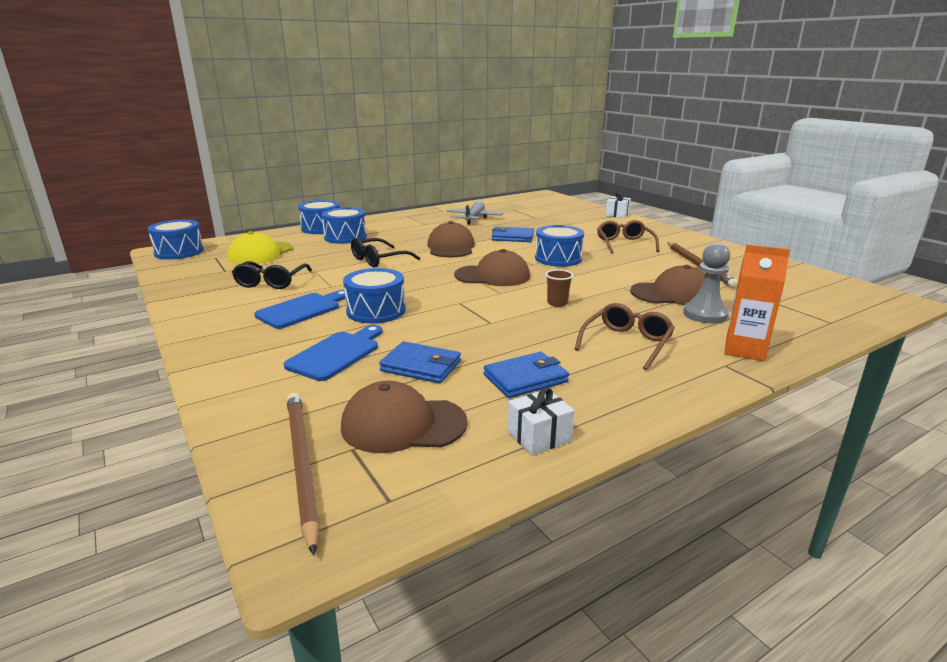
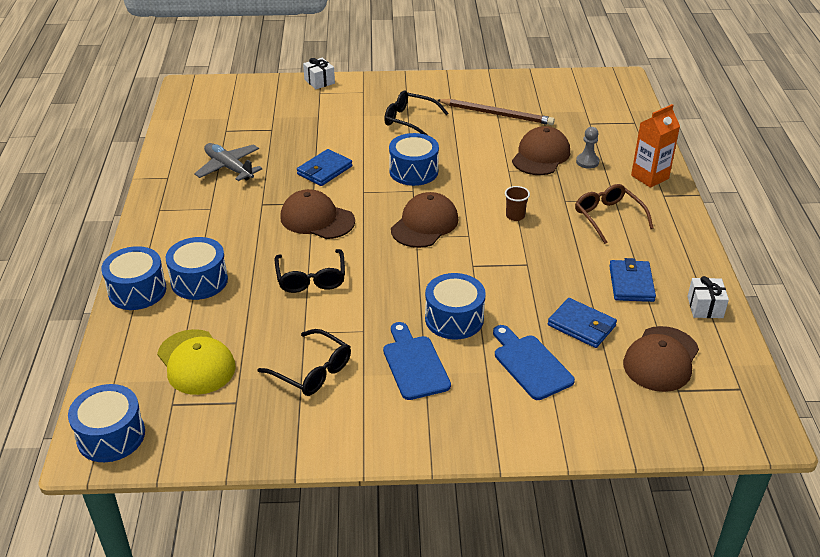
camera: 60 degrees left, 15 degrees up
brown pencil [287,393,320,556] -> none
blue wallet [379,341,461,383] -> blue wallet turned 75 degrees clockwise [548,298,617,348]
brown glasses [597,220,659,254] -> black glasses [384,91,449,136]
grey pawn [683,243,730,324] -> grey pawn [576,127,599,169], size x0.66

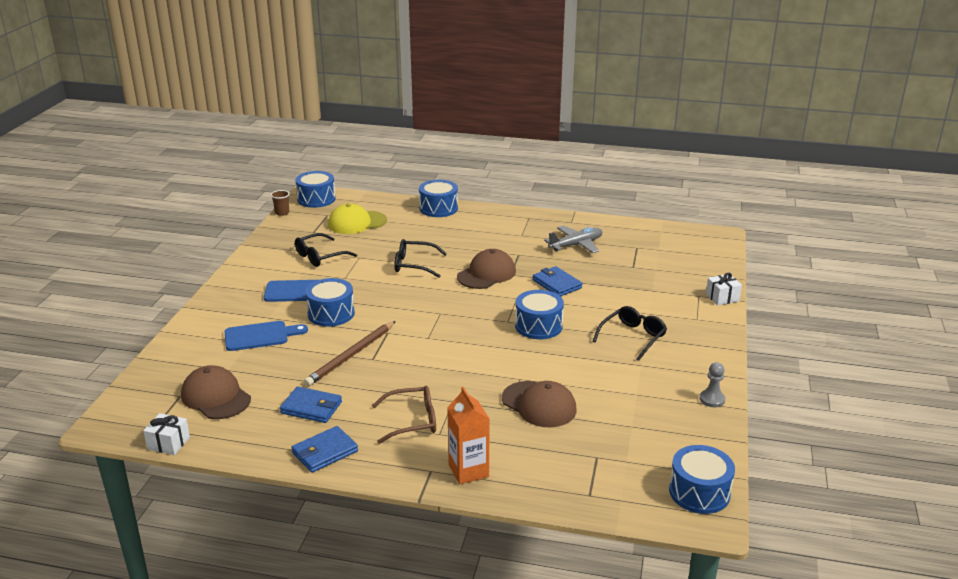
camera: 105 degrees right, 10 degrees down
blue drum [166,237,228,300] -> blue drum moved to [669,445,735,514]
brown cap [391,192,459,248] -> none
brown pencil [437,99,555,125] -> brown pencil moved to [304,321,395,386]
brown cup [505,186,530,221] -> brown cup moved to [271,190,290,216]
blue wallet [548,298,617,348] -> blue wallet moved to [291,426,358,473]
grey pawn [576,127,599,169] -> grey pawn moved to [700,362,725,407]
white gift [687,276,729,318] -> white gift moved to [143,413,190,455]

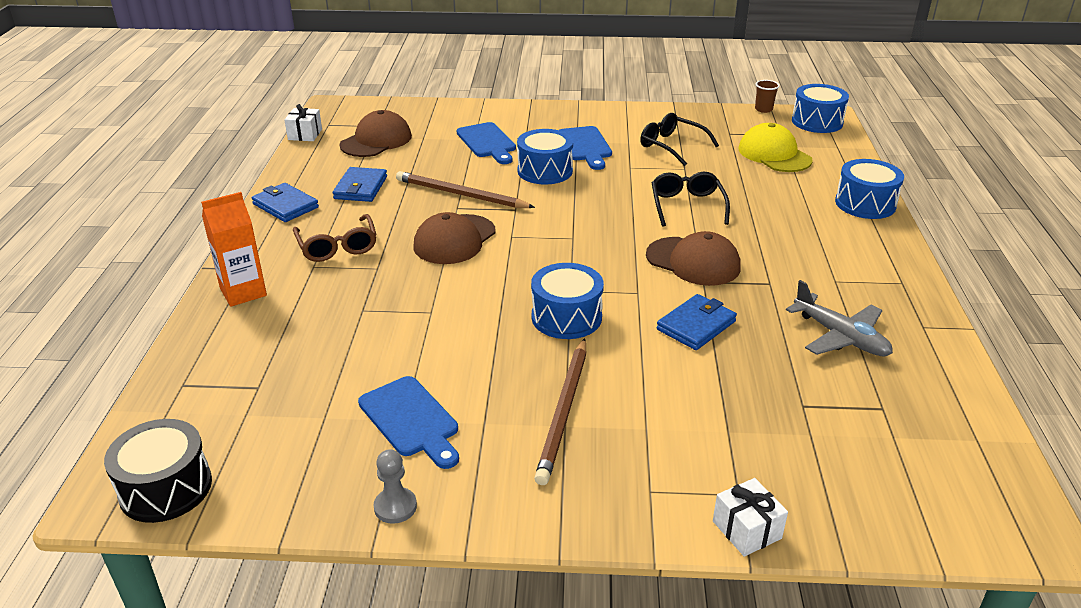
camera: 80 degrees right, 5 degrees up
brown cap [502,381,577,427] -> brown cap moved to [414,212,496,264]
black glasses [593,306,667,361] -> brown pencil [534,338,586,485]
blue drum [669,445,735,514] -> black drum [104,419,212,523]
none -> blue cutting board [358,376,459,469]

